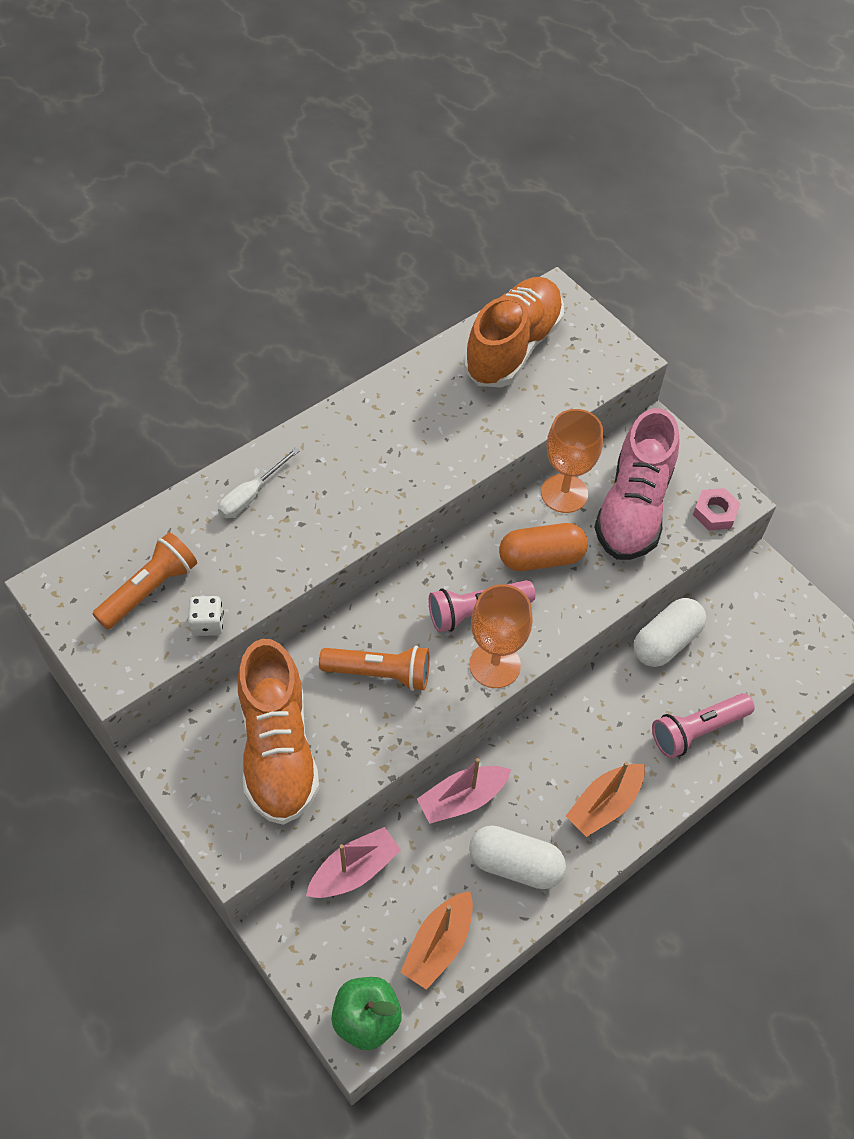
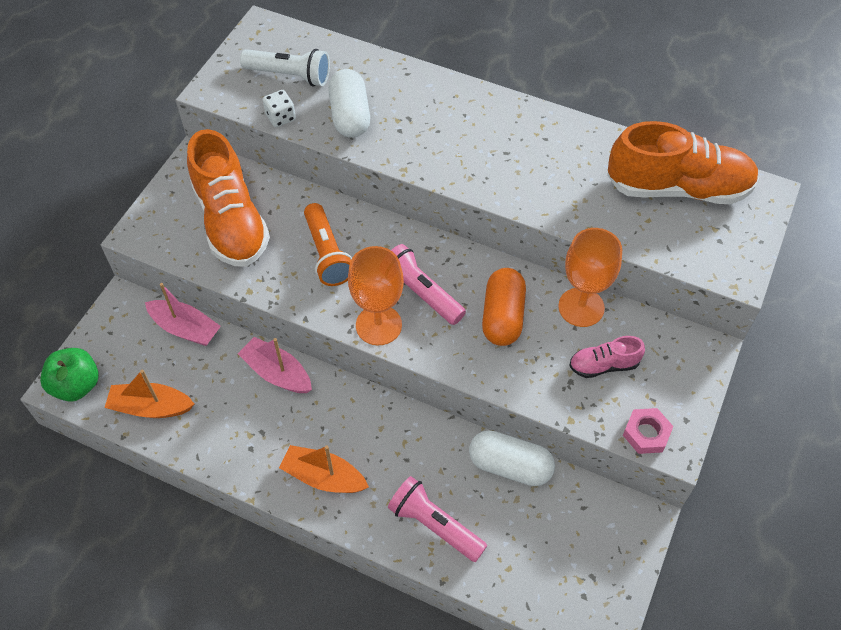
camera: 65 degrees right, 0 degrees up
orange flashlight [93,532,197,630] -> white flashlight [240,49,330,86]
white screwdriver [218,448,299,518] -> none
orange shoe [238,639,319,825] -> orange shoe turned 75 degrees counterclockwise [187,129,270,267]
white capsule [469,825,566,889] -> white capsule moved to [328,69,370,138]
orange capsule [499,523,588,571] -> orange capsule turned 45 degrees clockwise [482,268,526,346]
pink shoe [594,408,679,560] -> pink shoe [569,336,645,378], size x0.48

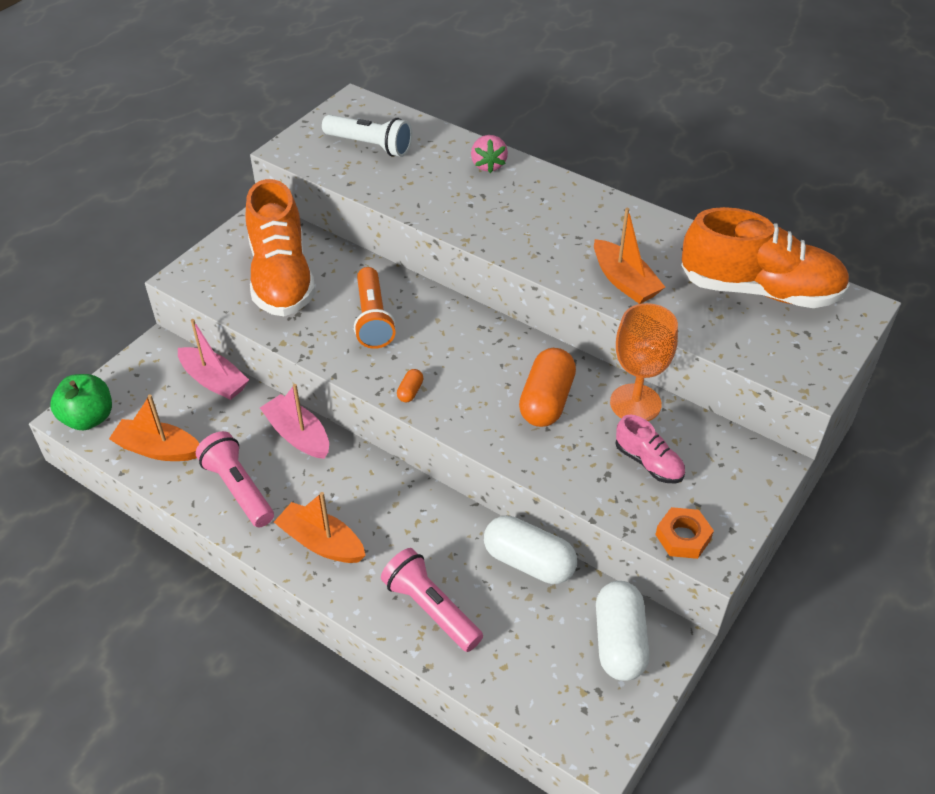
camera: 10 degrees right, 10 degrees down
white dice [263,90,296,127] -> none
white capsule [328,69,370,138] -> white capsule moved to [596,581,649,681]
orange goblet [348,246,404,346] -> orange capsule [397,369,424,402]
pink flashlight [391,244,466,325] -> pink flashlight moved to [196,431,274,527]
pink shoe [569,336,645,378] -> pink shoe turned 135 degrees counterclockwise [615,414,685,483]
pink nut [623,408,673,454] -> orange nut [655,507,714,559]
none -> pink strawberry [471,135,508,173]
none -> orange boat [594,208,665,304]

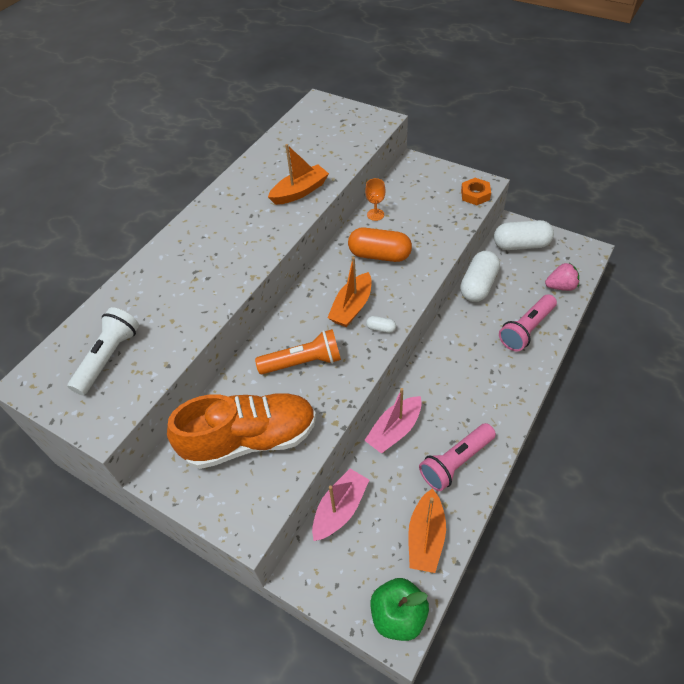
camera: 90 degrees left, 5 degrees up
orange boat [274,492,366,563] -> orange boat moved to [328,257,372,327]
orange capsule [397,369,424,402] -> white capsule [366,316,396,333]
pink strawberry [471,135,508,173] -> pink strawberry moved to [545,263,579,291]
orange goblet [610,303,678,421] -> orange goblet [365,178,385,221], size x0.53
pink shoe [615,414,685,483] -> none
orange shoe [681,207,850,308] -> none

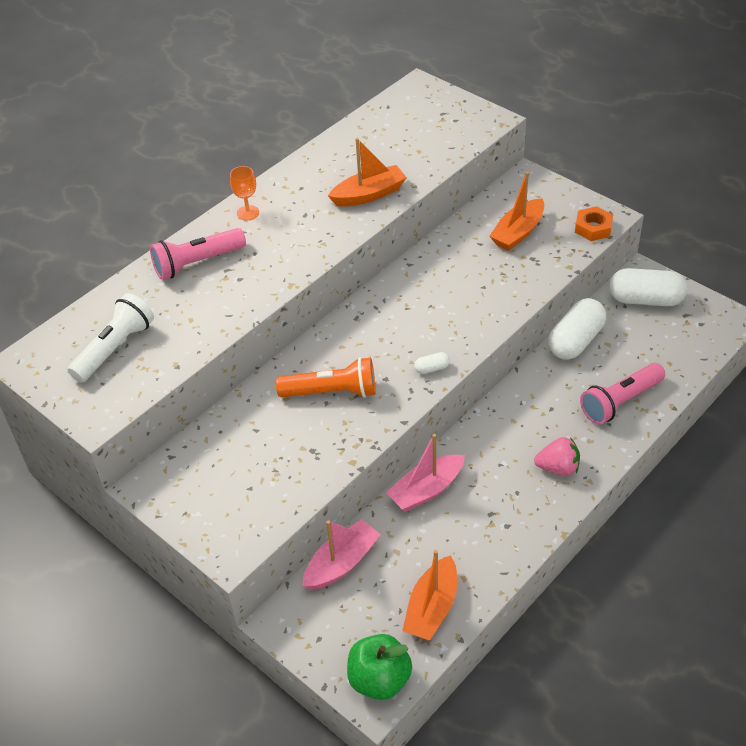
camera: 10 degrees right, 5 degrees down
orange shoe [167,393,316,469] -> none
orange boat [328,257,372,327] -> orange boat moved to [489,172,544,251]
orange capsule [348,227,412,262] -> none
orange goblet [365,178,385,221] -> orange goblet moved to [230,166,259,220]
white capsule [366,316,396,333] -> white capsule turned 45 degrees counterclockwise [414,352,450,374]
pink flashlight [419,423,496,491] -> pink flashlight moved to [150,228,246,280]
pink strawberry [545,263,579,291] -> pink strawberry moved to [534,437,580,476]

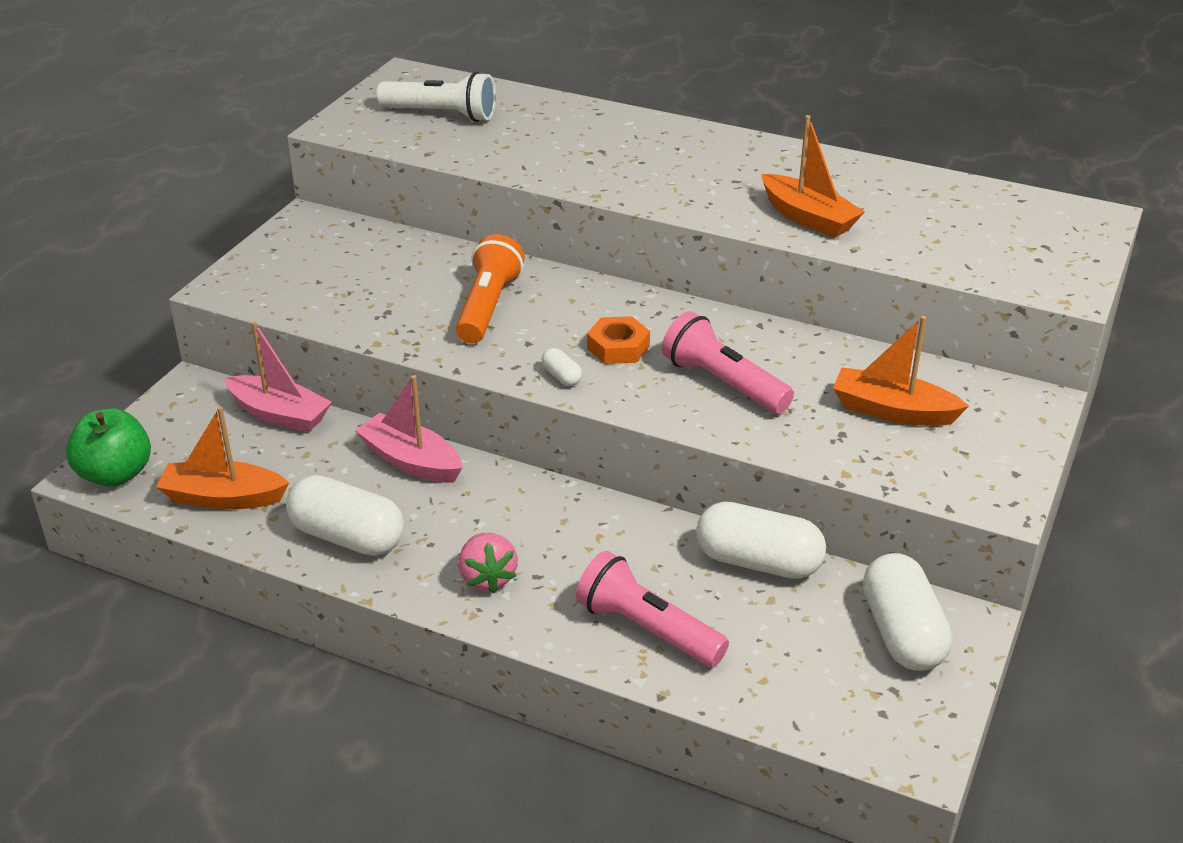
camera: 70 degrees right, 10 degrees down
pink flashlight [150,228,246,280] -> pink flashlight moved to [662,311,794,414]
orange goblet [230,166,259,220] -> none
orange flashlight [276,357,376,398] -> orange flashlight turned 150 degrees counterclockwise [456,234,524,343]
orange nut [575,206,613,241] -> orange nut moved to [587,316,650,364]
none -> white capsule [286,475,404,556]

